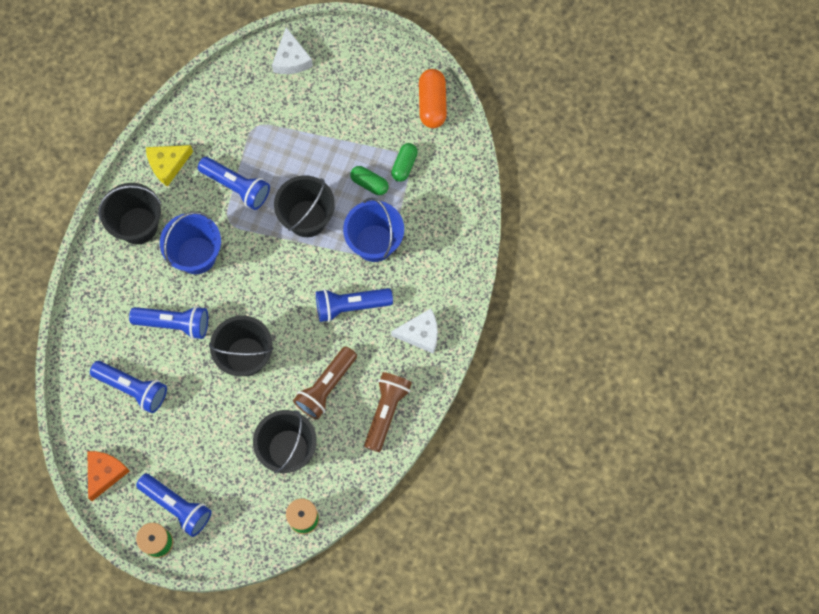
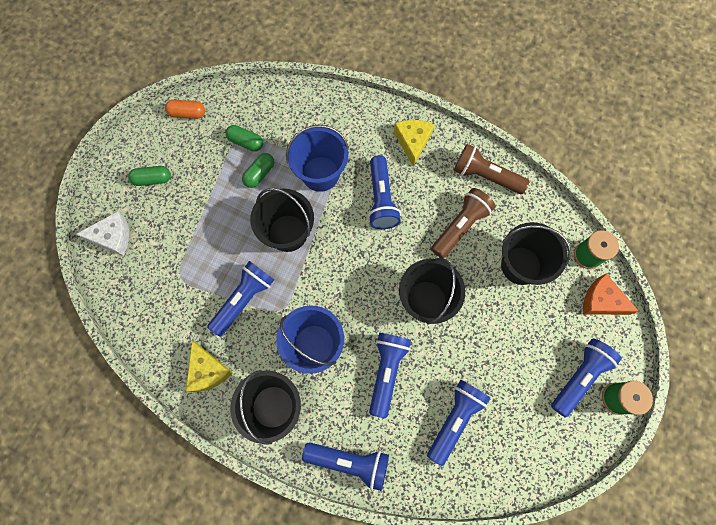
camera: 85 degrees left, 0 degrees up
orange cheese [87,451,130,501] -> orange cheese moved to [583,273,639,315]
brown flashlight [293,346,357,419] -> brown flashlight turned 90 degrees counterclockwise [431,188,496,258]
white cheese [391,309,438,354] -> yellow cheese [394,120,435,166]
orange capsule [419,69,447,128] -> orange capsule [165,100,205,119], size x0.66
none -> green capsule [128,166,171,186]
none -> blue flashlight [302,442,389,491]

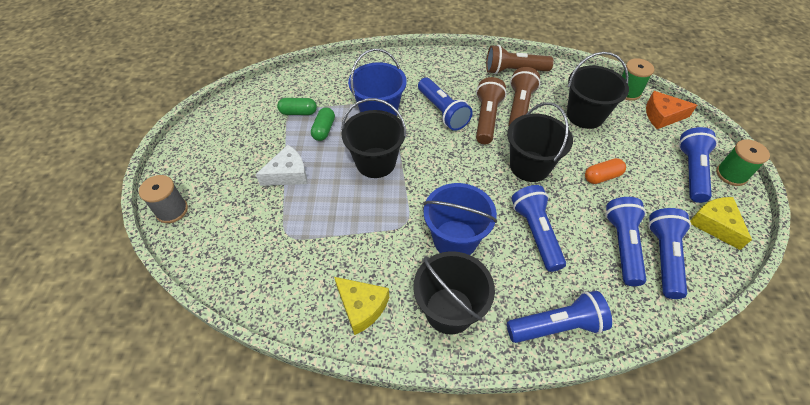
camera: 25 degrees left, 20 degrees down
white cheese [76,211,129,256] -> white cheese moved to [256,145,307,186]
green capsule [128,166,171,186] -> none
orange capsule [165,100,205,119] -> orange capsule moved to [585,158,626,184]
blue flashlight [207,261,274,337] -> blue flashlight moved to [648,208,691,299]
yellow cheese [394,120,435,166] -> yellow cheese moved to [690,197,752,250]
none -> grey spool [139,175,188,223]
none -> brown flashlight [476,77,507,144]

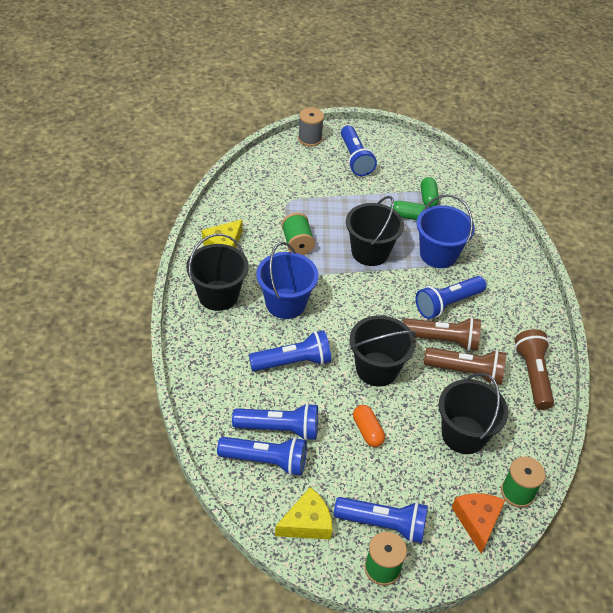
camera: 85 degrees right, 5 degrees down
white cheese [256,145,307,186] -> none
blue flashlight [507,291,612,343] -> blue flashlight moved to [341,125,377,176]
none -> green spool [282,213,315,255]

